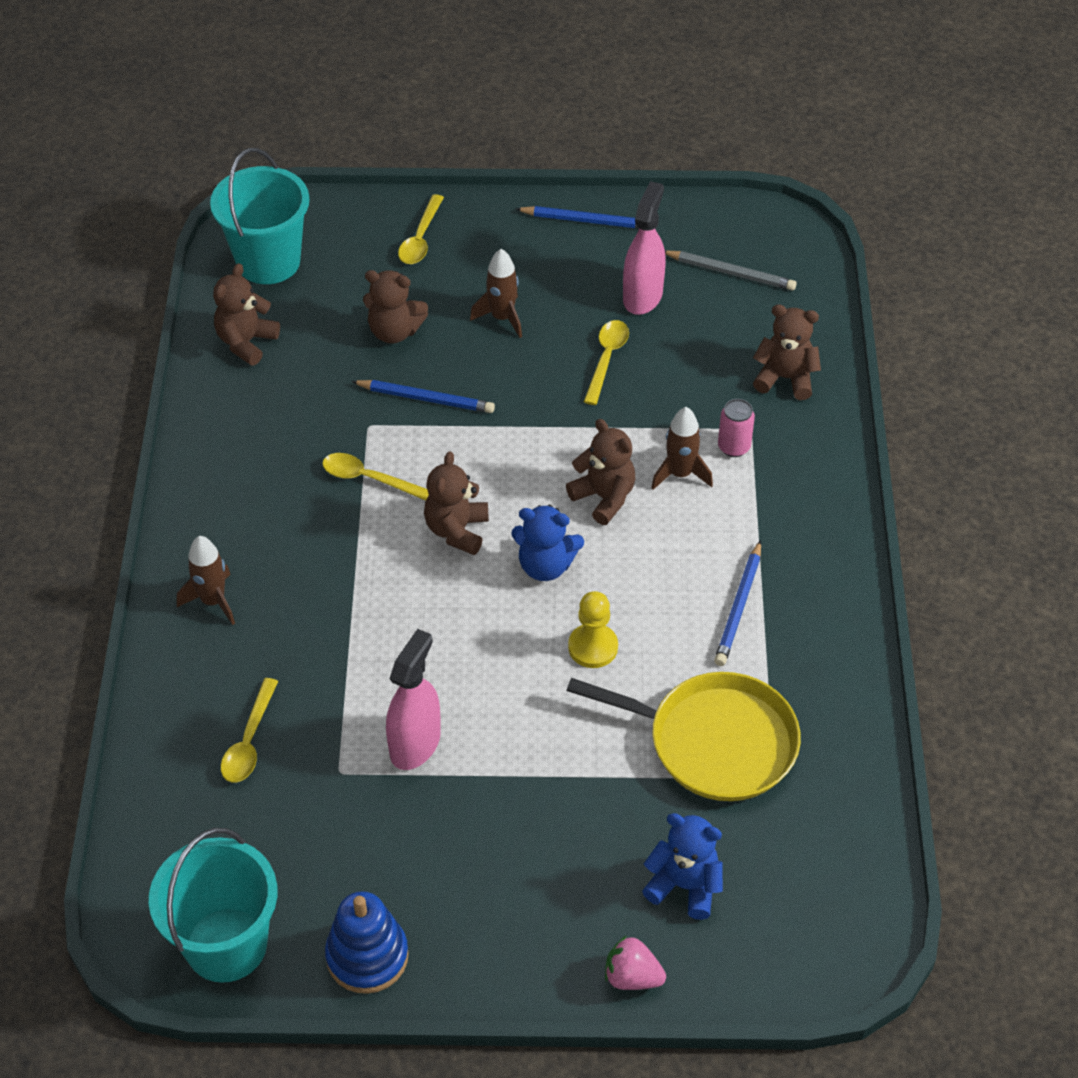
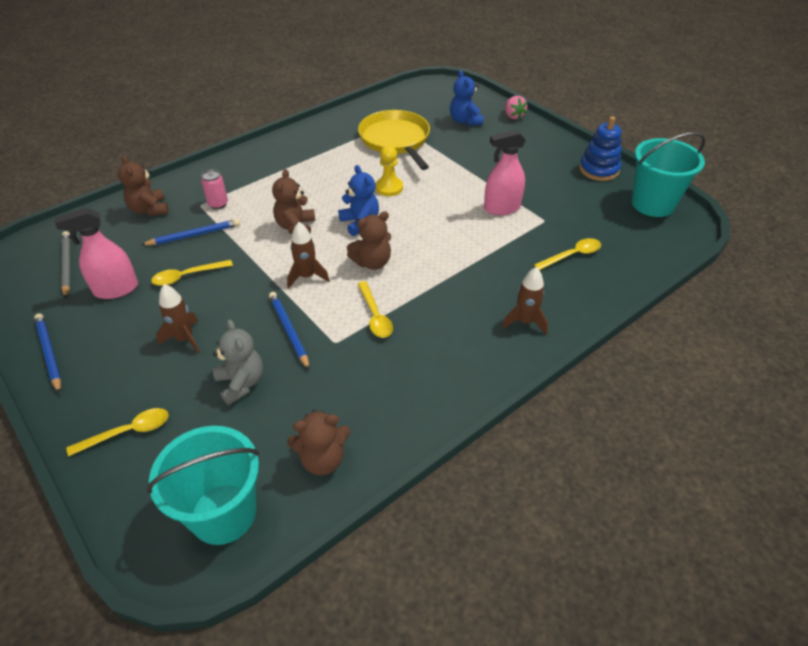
camera: 130 degrees left, 5 degrees down
brown teddy bear [363,270,428,344] -> grey teddy bear [213,319,263,405]
brown rocket [651,407,713,490] -> brown rocket moved to [287,222,330,289]
blue pencil [714,540,761,666] -> blue pencil moved to [141,219,240,245]

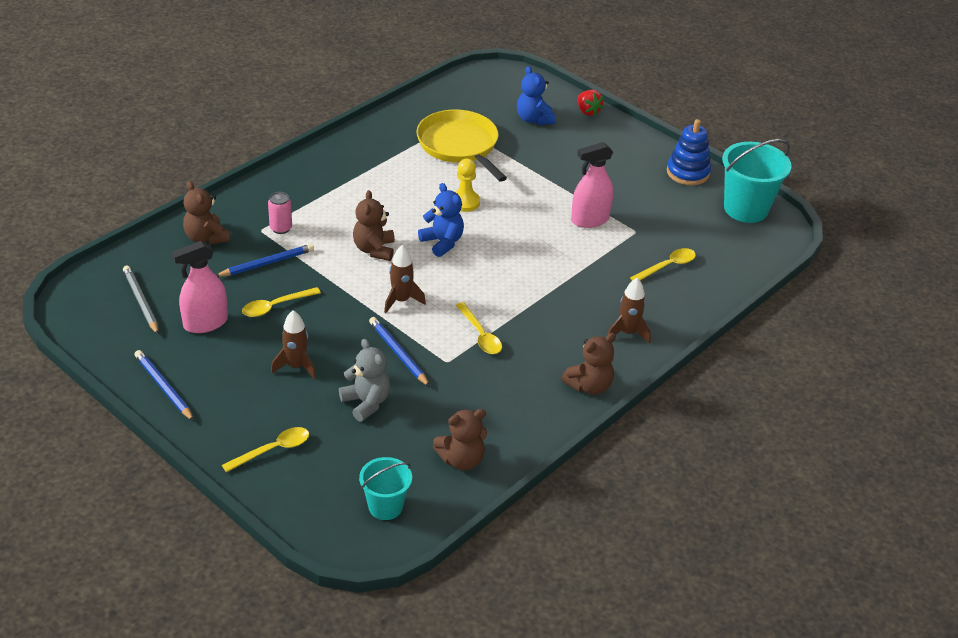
camera: 10 degrees left, 5 degrees down
turquoise bucket [146,426,260,545] -> turquoise bucket [359,457,412,520], size x0.60
brown teddy bear [347,211,391,270] -> brown teddy bear moved to [561,333,616,395]
pink strawberry [505,96,527,119] -> red strawberry [578,90,604,116]

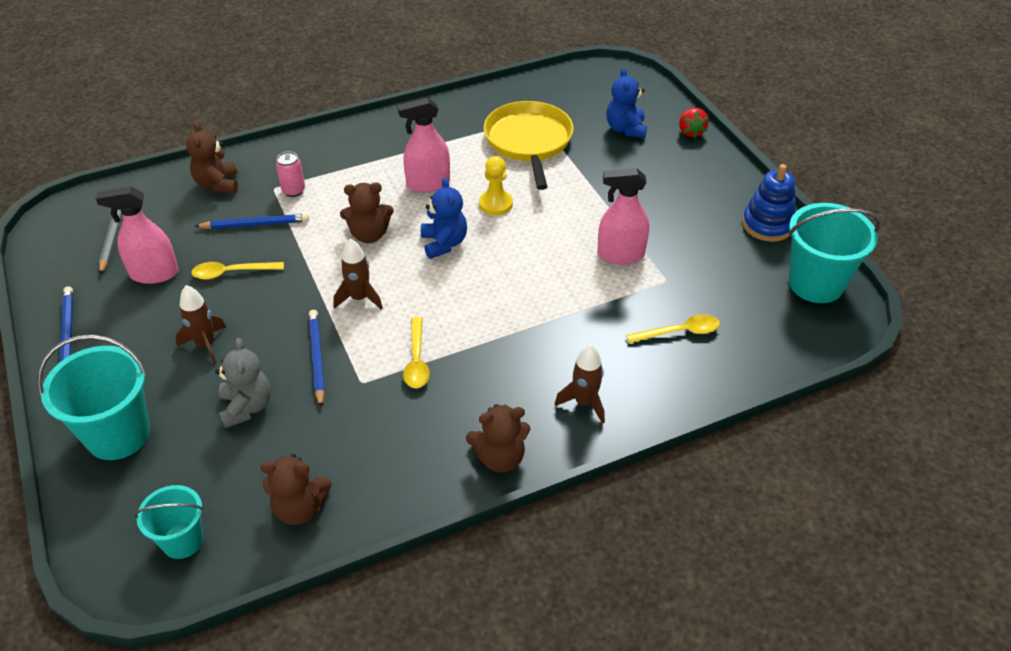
camera: 25 degrees right, 5 degrees up
yellow spoon [222,427,309,472] -> turquoise bucket [37,334,150,460]
brown teddy bear [353,190,395,261] -> brown teddy bear turned 120 degrees counterclockwise [340,182,394,243]
none -> pink spray bottle [397,98,450,193]

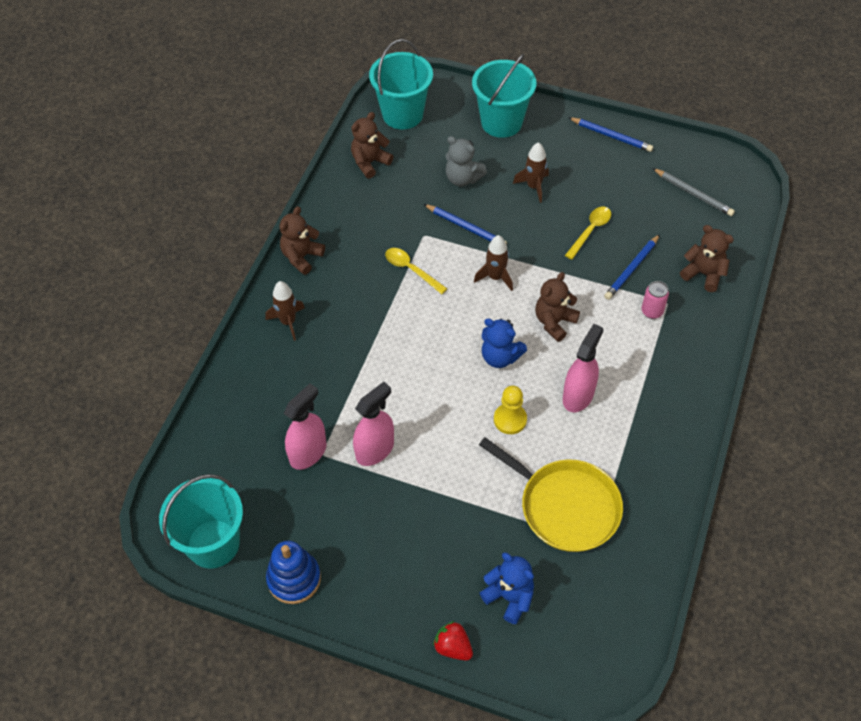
camera: 135 degrees right, 10 degrees up
pink spray bottle [96,186,179,284] -> pink spray bottle moved to [283,383,327,470]
turquoise bucket [134,485,204,559] -> turquoise bucket [369,39,433,129], size x1.66
yellow spoon [626,314,720,343] -> none

